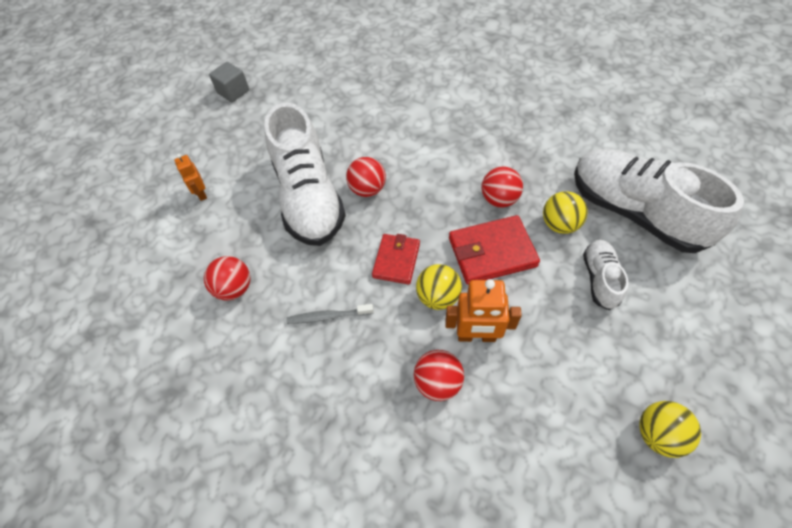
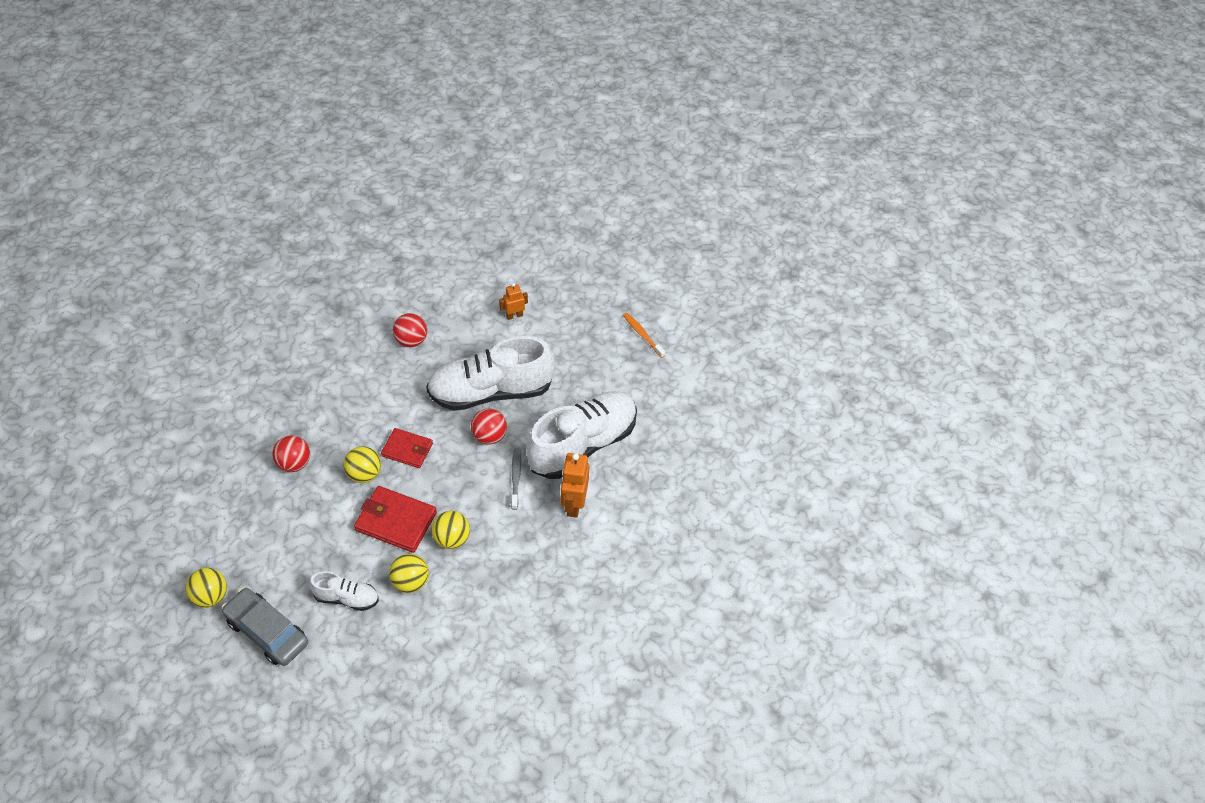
camera: 90 degrees right, 5 degrees down
grey cube [209,62,249,102] -> orange toothbrush [623,313,666,358]
grey toothbrush [286,304,374,324] -> grey toothbrush moved to [511,448,521,510]
orange robot [445,279,522,342] -> orange robot moved to [561,453,589,518]
red wallet [449,215,540,285] -> red wallet turned 60 degrees counterclockwise [354,486,437,553]
red ball [481,166,523,208] -> yellow ball [432,511,470,549]
white shoe [574,149,744,253] -> white shoe moved to [527,391,637,479]
none -> grey car [222,588,308,666]

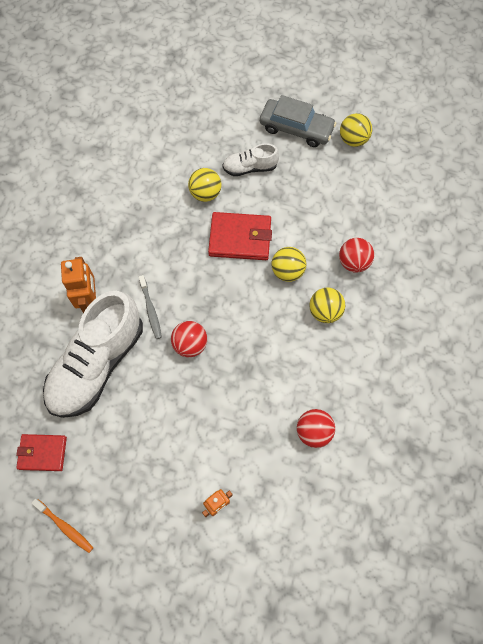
camera: 165 degrees right, 15 degrees up
red wallet [381,428,433,468] -> red wallet moved to [16,434,67,471]
white shoe [426,336,555,411] -> none
yellow ball [432,511,470,549] -> yellow ball moved to [309,288,345,323]

